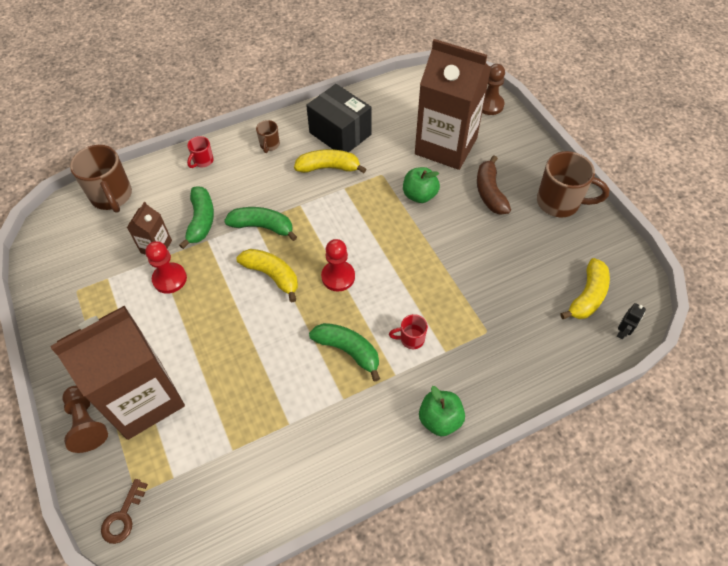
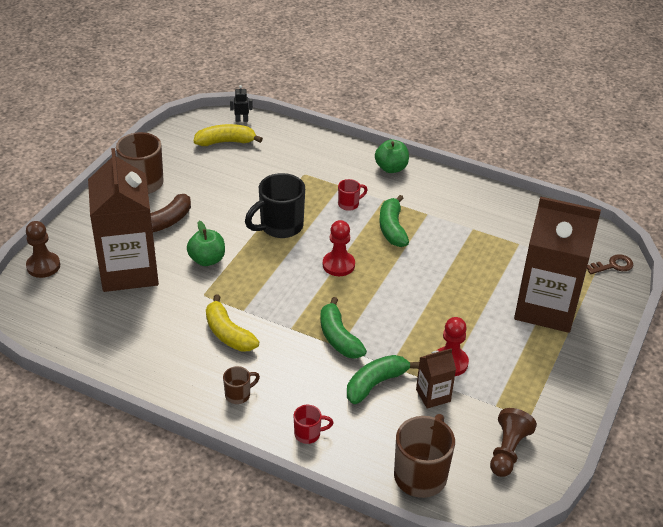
camera: 130 degrees left, 15 degrees down
brown pawn [62,386,108,453] -> brown pawn moved to [490,408,537,477]
yellow banana [236,249,298,302] -> none
black box [306,84,372,152] -> none
red mug [389,314,428,349] -> red mug turned 75 degrees counterclockwise [338,179,368,211]
none -> black mug [245,173,305,238]

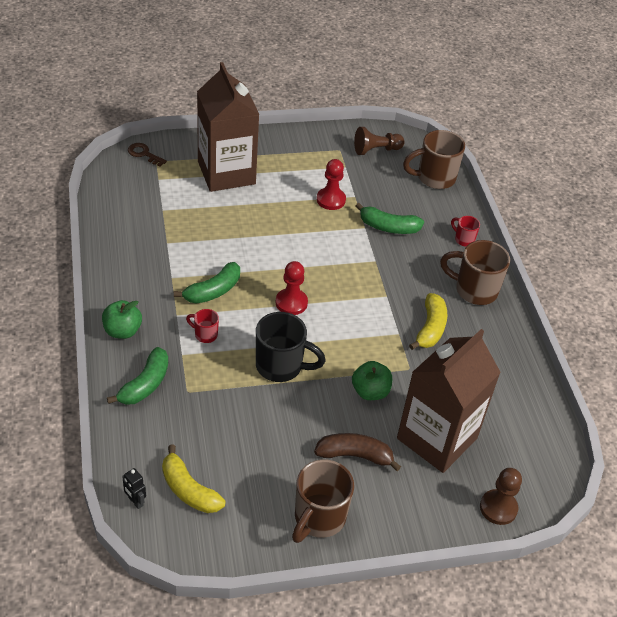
camera: 130 degrees left, 5 degrees up
brown mug [223,366,260,404] -> brown mug [440,240,510,305], size x2.00
green banana [321,297,367,359] -> green banana moved to [107,347,168,405]
brown carton [416,348,456,409] -> none

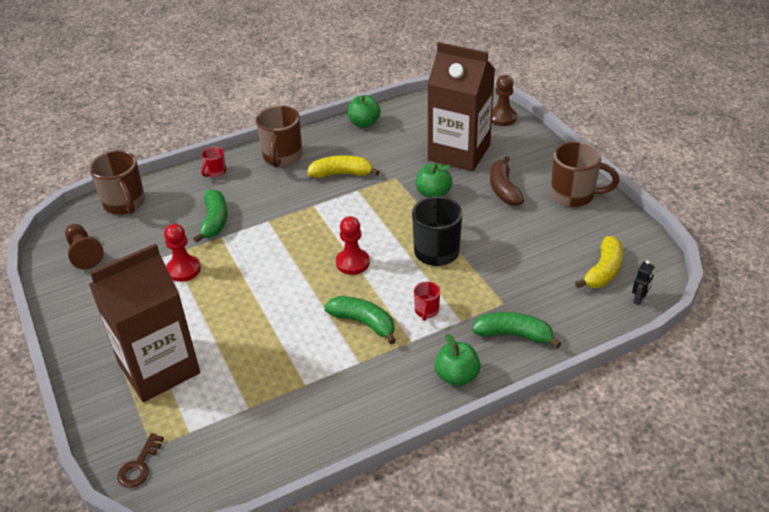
camera: 100 degrees left, 5 degrees down
none -> green apple [348,95,381,128]

